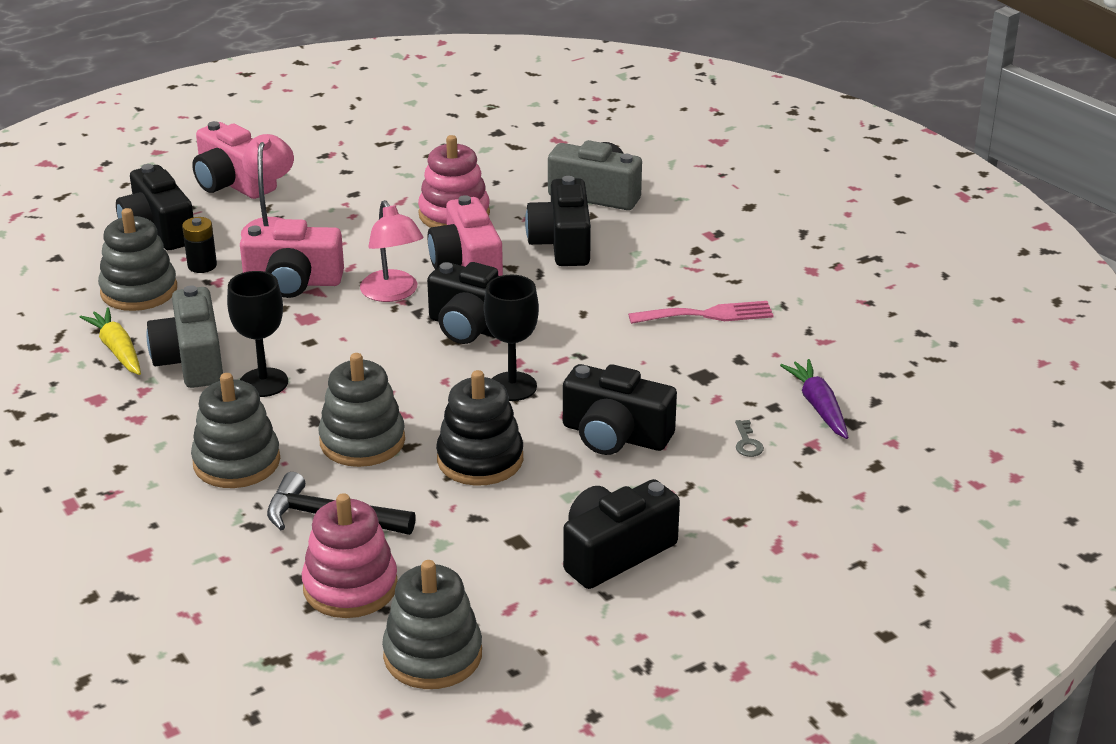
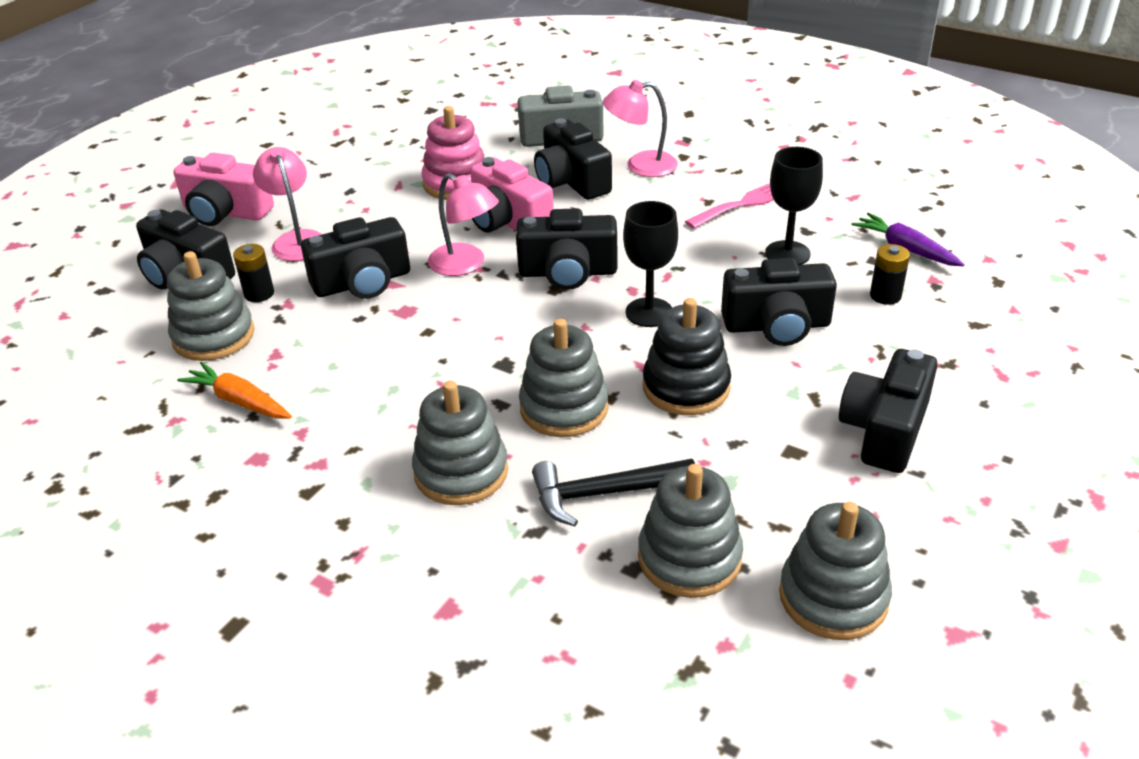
camera: 25 degrees left, 5 degrees up
yellow carrot [80,307,141,375] -> orange carrot [177,361,292,418]
grey camera [146,285,223,388] -> none
black goblet [227,271,288,397] -> black goblet moved to [765,147,823,265]
pink camera [240,219,344,298] -> black camera [301,217,410,299]
pink stacking toy [302,493,398,618] -> grey stacking toy [638,464,743,598]
grey key [735,420,764,457] -> black battery [870,244,910,305]
none -> pink lamp [603,80,678,177]

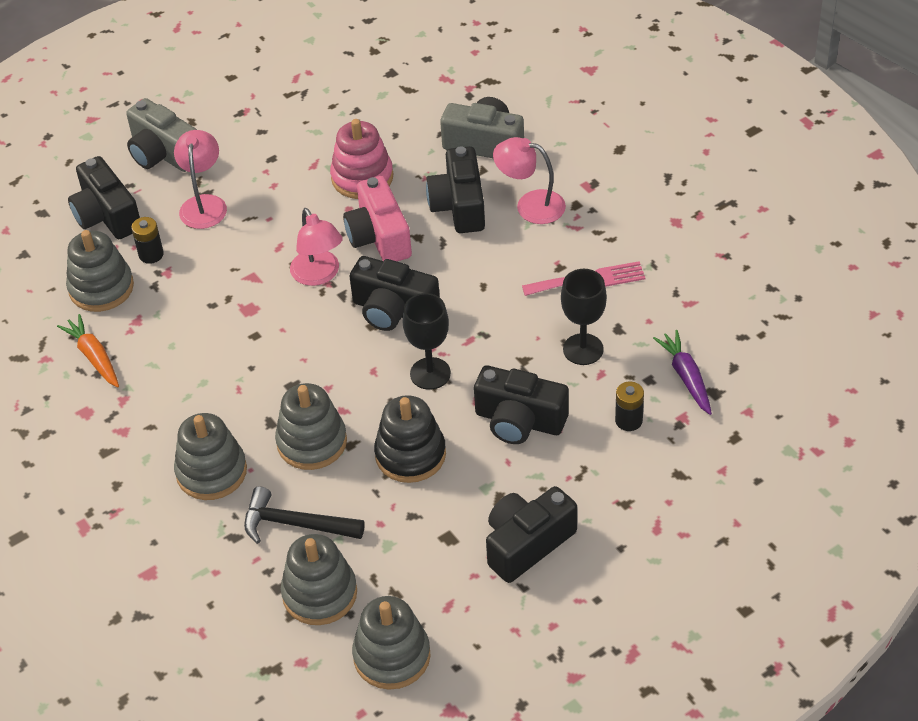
camera: 25 degrees right, 10 degrees up
pink camera [174,153,274,226] -> grey camera [126,98,197,172]
black camera [301,217,410,299] -> none

